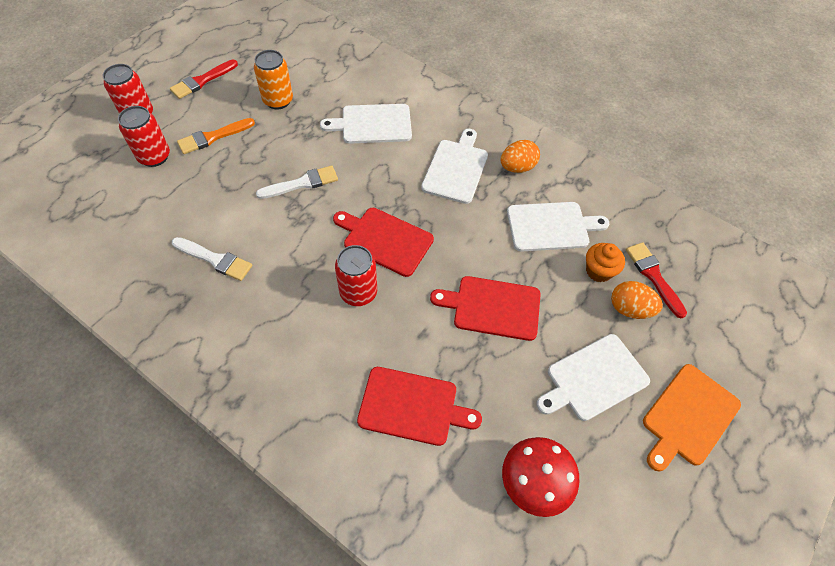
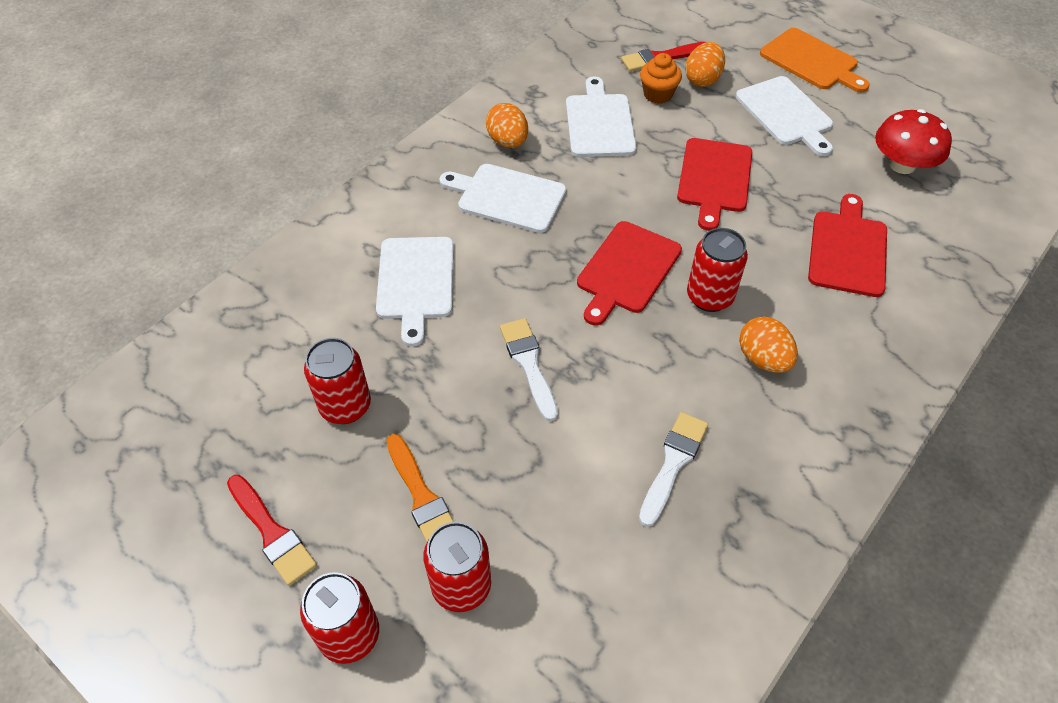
camera: 85 degrees left, 5 degrees down
orange can [254,50,293,109] -> red can [304,338,371,424]
none -> orange egg [739,316,798,373]

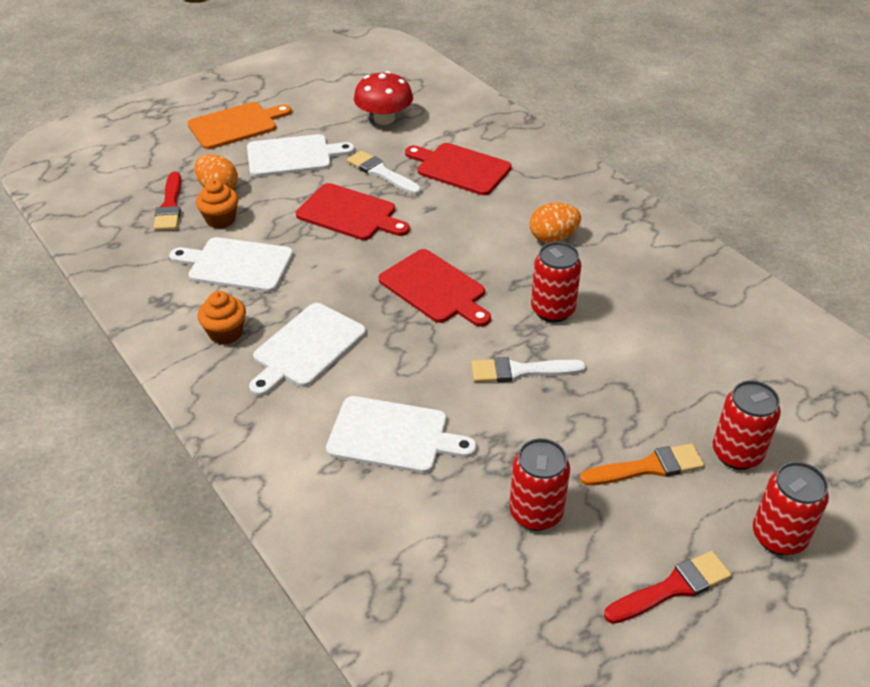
camera: 75 degrees left, 10 degrees down
orange egg [486,103,528,148] -> orange cupcake [198,291,246,345]
white brush [639,412,708,527] -> white brush moved to [347,151,421,195]
red can [687,228,748,312] -> red can moved to [531,242,582,322]

